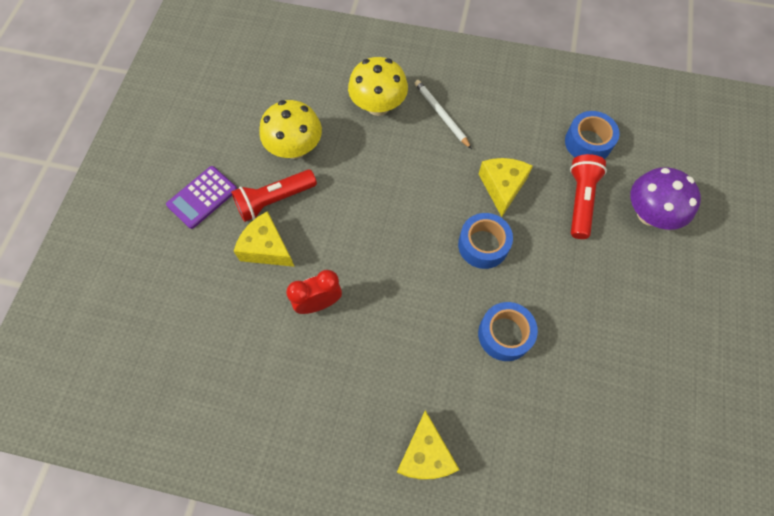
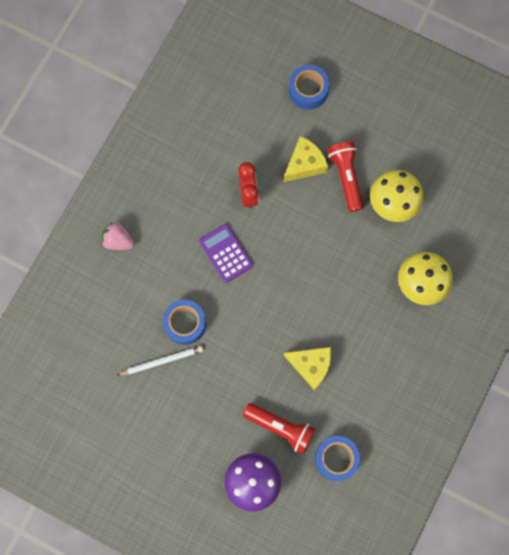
camera: 105 degrees right, 10 degrees up
purple calculator [166,166,237,229] -> purple calculator moved to [199,224,253,283]
yellow cheese [396,410,460,480] -> pink strawberry [101,222,134,250]
white pencil [415,80,472,149] -> white pencil moved to [117,346,203,376]
blue tape [458,213,513,269] -> blue tape moved to [288,65,330,110]

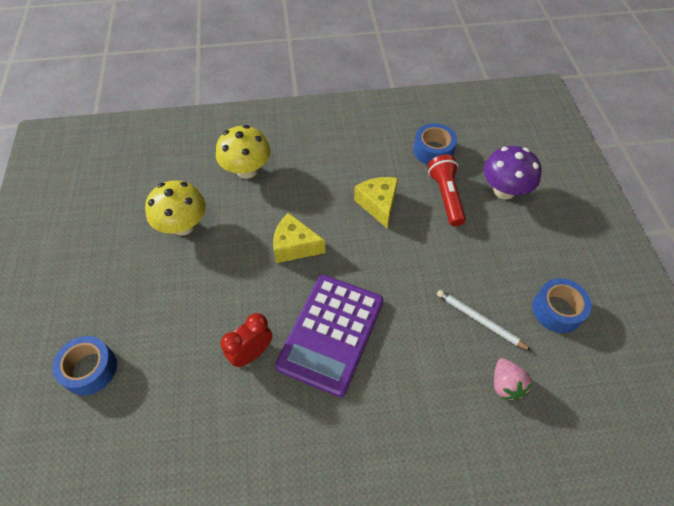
camera: 125 degrees left, 20 degrees down
pink strawberry [101,222,134,250] -> pink strawberry moved to [494,358,533,401]
blue tape [163,300,206,345] -> blue tape moved to [532,278,592,333]
purple calculator [199,224,253,283] -> purple calculator [275,275,383,397], size x1.77
yellow cheese [284,136,328,182] -> yellow cheese moved to [273,213,326,263]
red flashlight [328,141,364,212] -> none

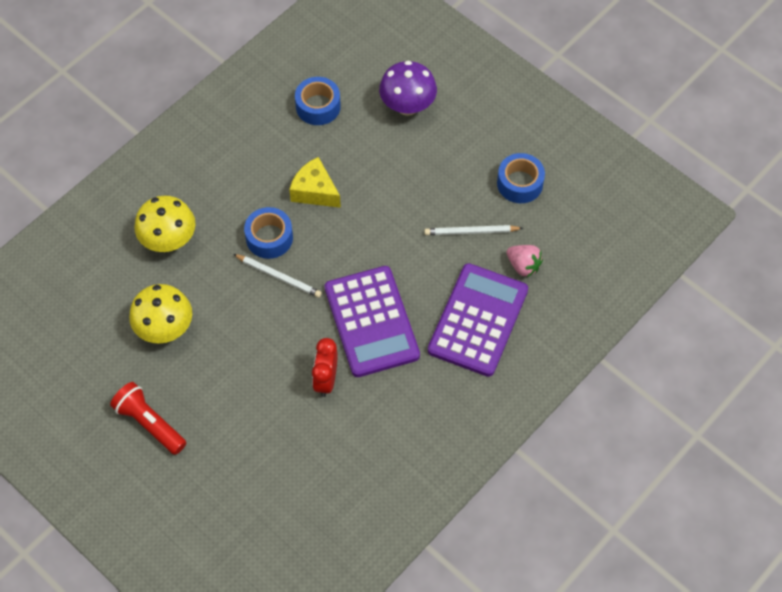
camera: 40 degrees left, 5 degrees up
blue tape [52,336,117,395] -> blue tape moved to [244,207,293,259]
yellow cheese [273,213,326,263] -> white pencil [233,254,322,298]
red flashlight [428,155,466,226] -> red flashlight moved to [110,382,186,455]
none -> purple calculator [428,263,528,377]

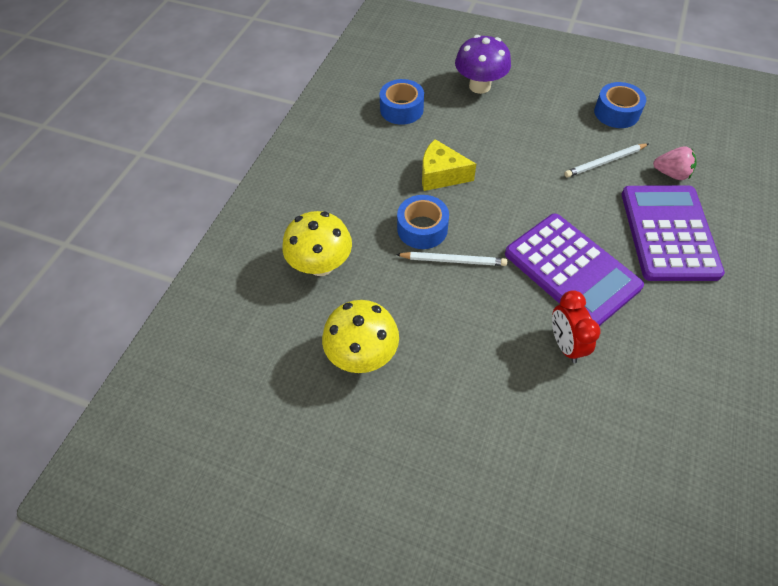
camera: 20 degrees left, 5 degrees down
red flashlight [110,382,186,455] -> none

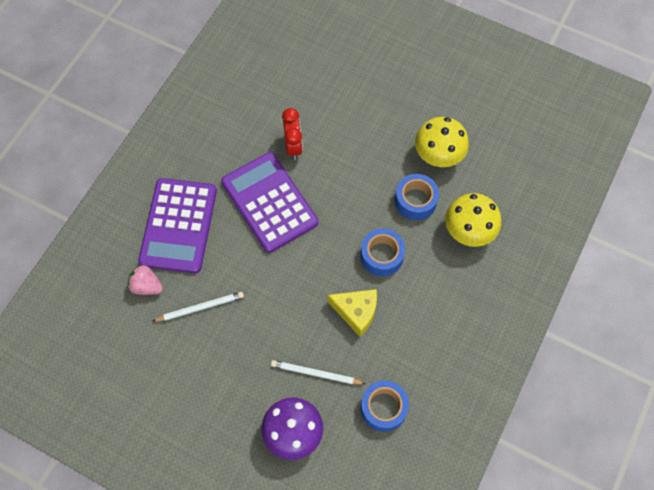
camera: 175 degrees left, 10 degrees up
white pencil [396,252,507,266] -> white pencil moved to [271,360,366,384]
blue tape [594,82,646,128] -> blue tape moved to [395,174,439,220]

